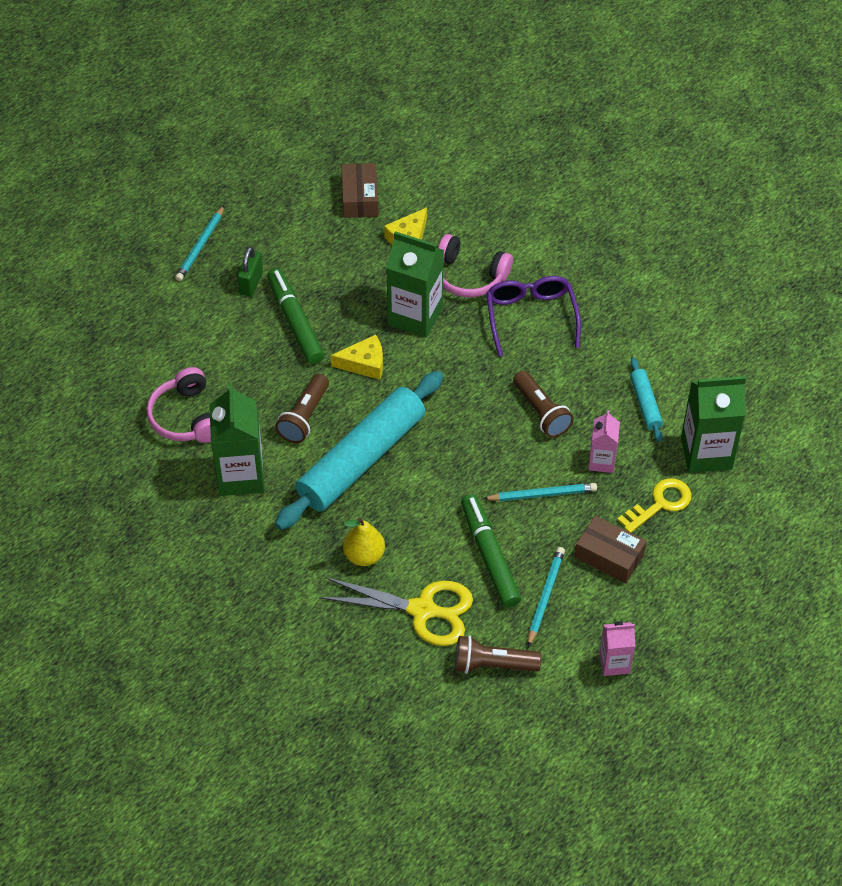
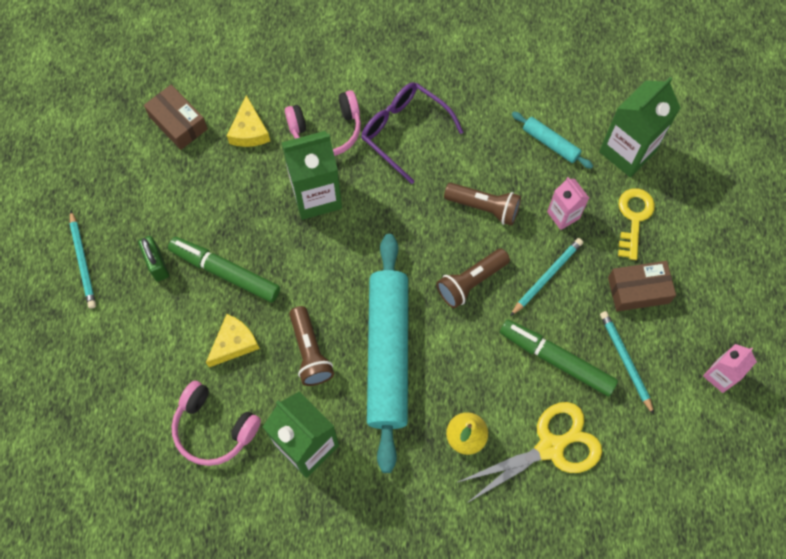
camera: 40 degrees left, 15 degrees up
yellow cheese [331,335,383,380] -> yellow cheese moved to [206,314,260,367]
brown flashlight [455,635,542,674] -> brown flashlight moved to [436,249,510,308]

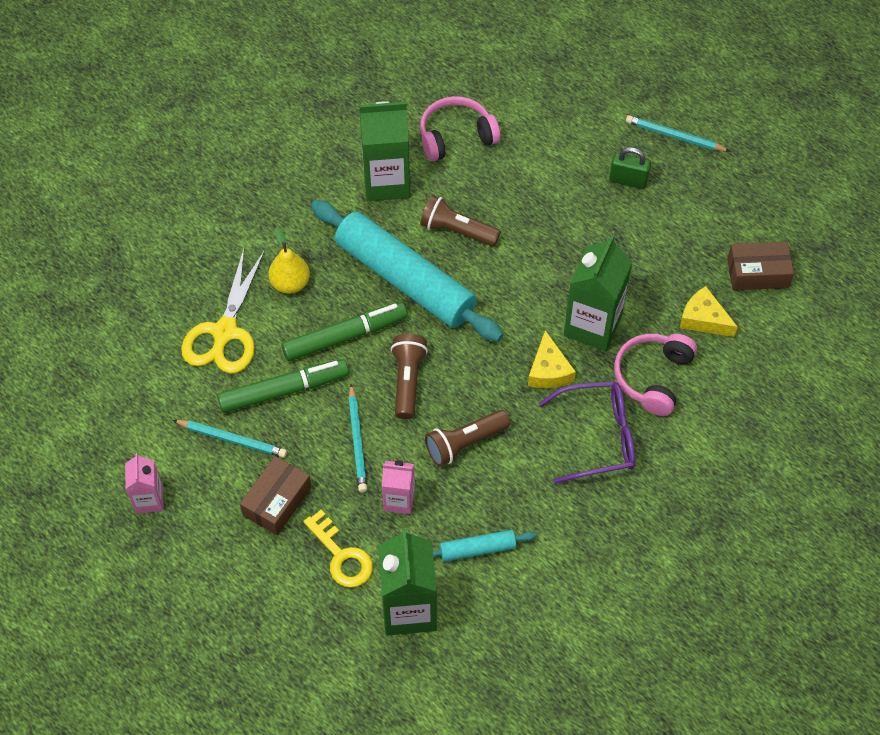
camera: 130 degrees right, 10 degrees down
green marker [168,237,280,303] -> green marker moved to [281,302,408,361]
yellow cheese [206,314,260,367] -> yellow cheese moved to [528,330,576,388]

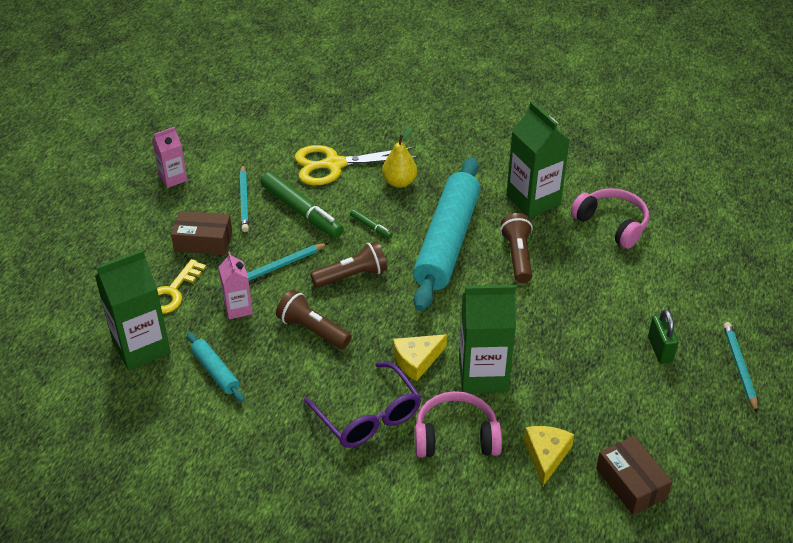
camera: 65 degrees right, 15 degrees down
green marker [281,302,408,361] -> green marker [350,209,393,239], size x0.46

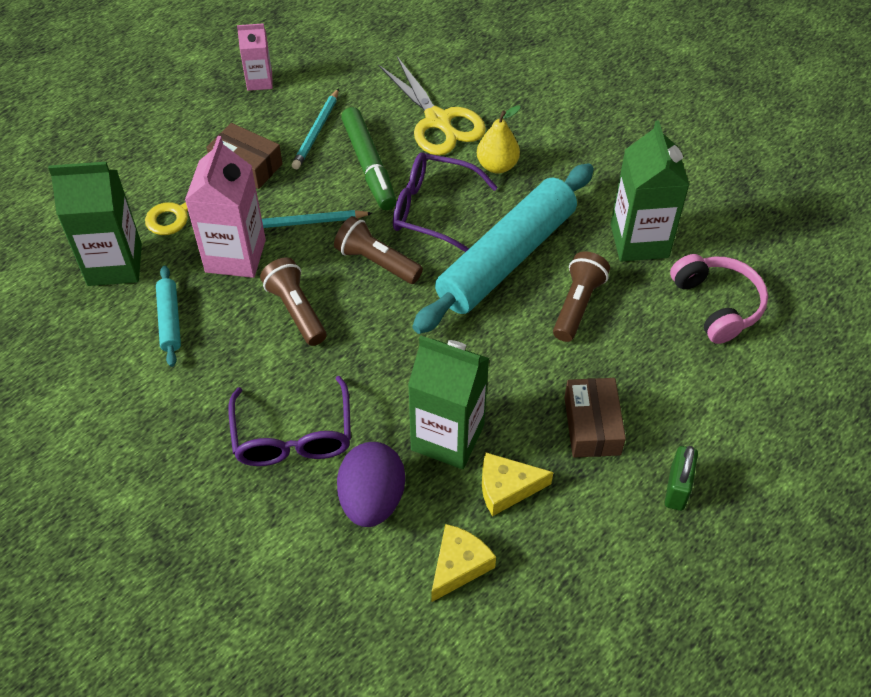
camera: 25 degrees right, 10 degrees up
pink carton [219,252,253,319] -> pink carton [185,136,266,278], size x1.77
yellow scissors [295,145,419,186] -> yellow scissors turned 135 degrees counterclockwise [378,56,486,155]
brown flashlight [310,241,387,288] -> brown flashlight turned 150 degrees counterclockwise [334,216,423,284]
green marker [350,209,393,239] -> purple glasses [393,152,498,252]
yellow cheese [393,334,447,381] -> yellow cheese moved to [482,453,553,516]
pink headphones [415,391,502,458] -> purple egg [337,442,405,527]
brown box [596,436,672,515] -> brown box moved to [564,378,626,457]
turquoise pencil [723,322,758,413] -> none

